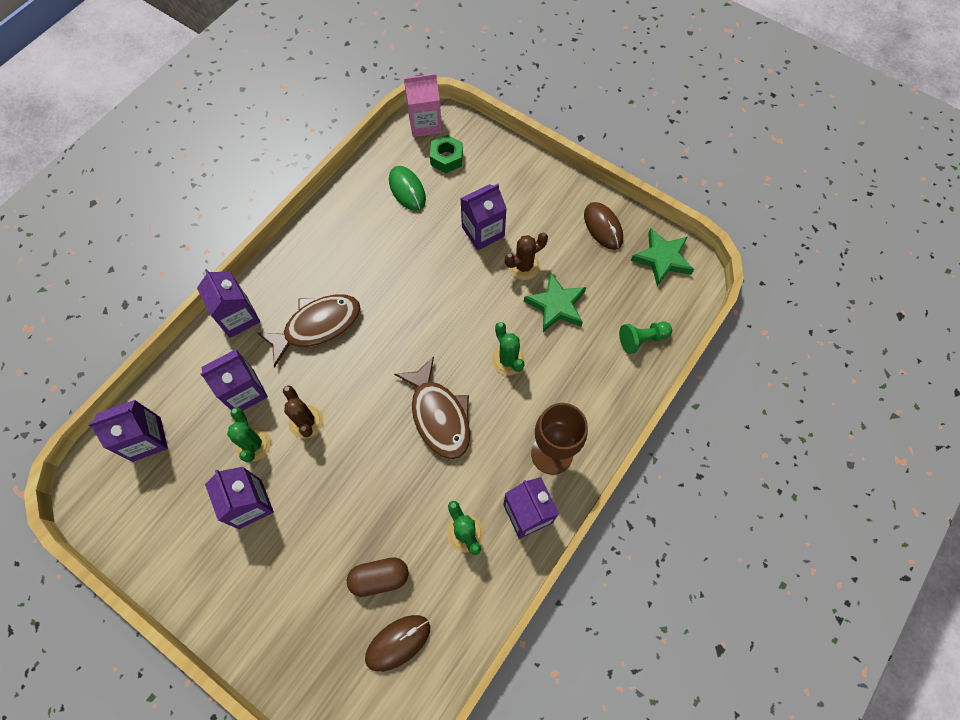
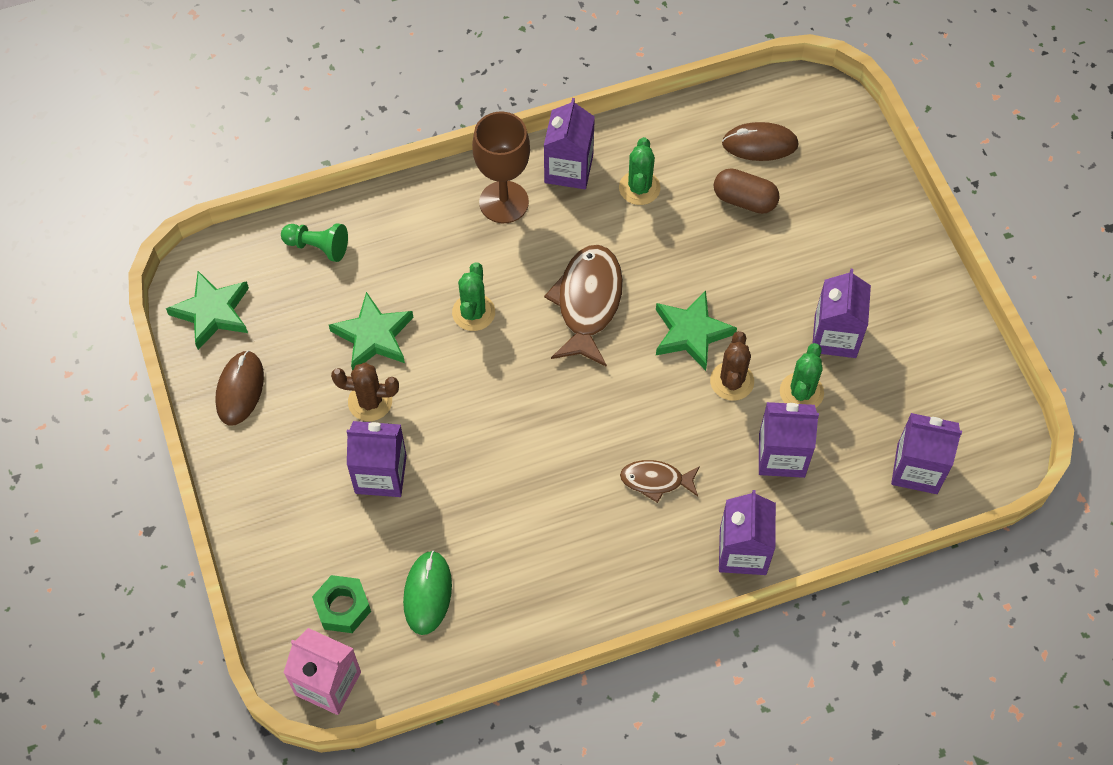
camera: 145 degrees left, 5 degrees down
brown fish [257,295,361,368] -> brown fish [620,460,700,503], size x0.56
none -> green star [656,290,737,371]

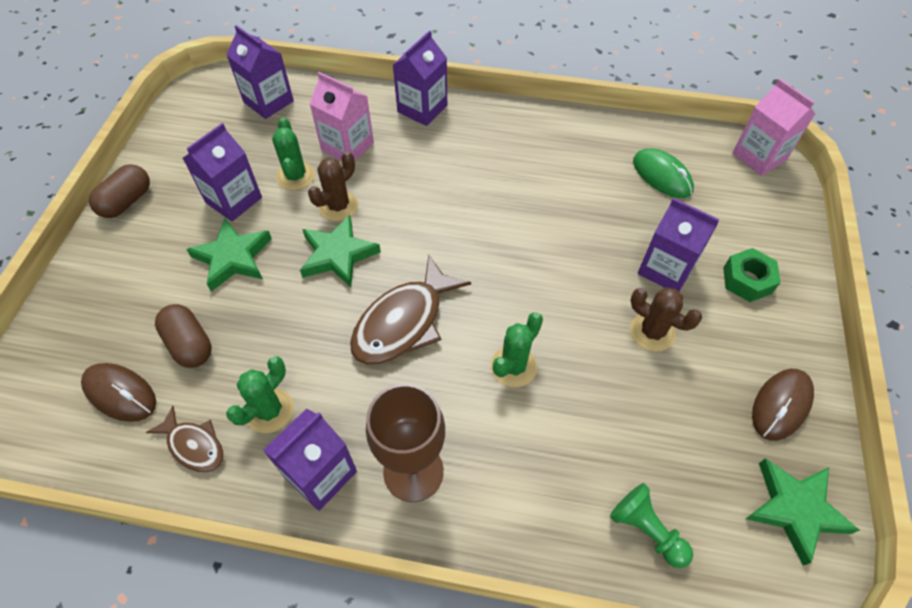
camera: 150 degrees left, 5 degrees down
green nut [312,575,371,633] -> green nut moved to [723,248,781,302]
green star [329,292,413,371] -> green star moved to [186,218,272,292]
green mouse [403,550,452,635] -> green mouse turned 75 degrees counterclockwise [633,148,694,198]
brown fish [620,460,700,503] -> brown fish moved to [146,406,224,473]
purple carton [759,402,819,478] -> pink carton [310,72,374,161]
green cactus [780,343,824,407] -> green cactus turned 60 degrees counterclockwise [272,118,315,190]
none -> brown capsule [89,164,150,218]

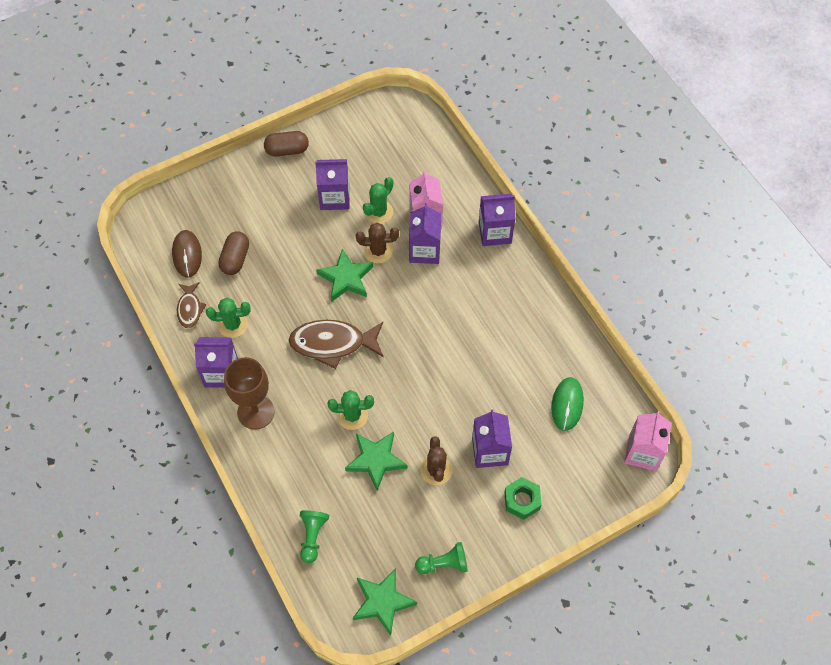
camera: 50 degrees right, 5 degrees up
green star [186,218,272,292] -> green star moved to [345,432,407,491]
purple carton [226,25,294,119] -> purple carton moved to [409,203,441,264]
brown mouse [752,369,814,441] -> green pawn [415,542,468,574]

